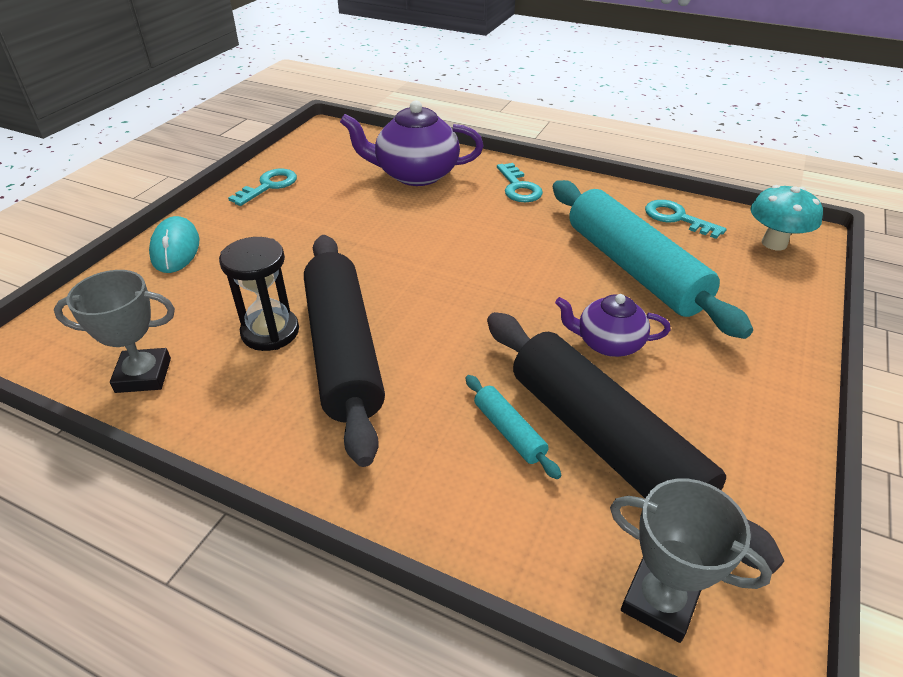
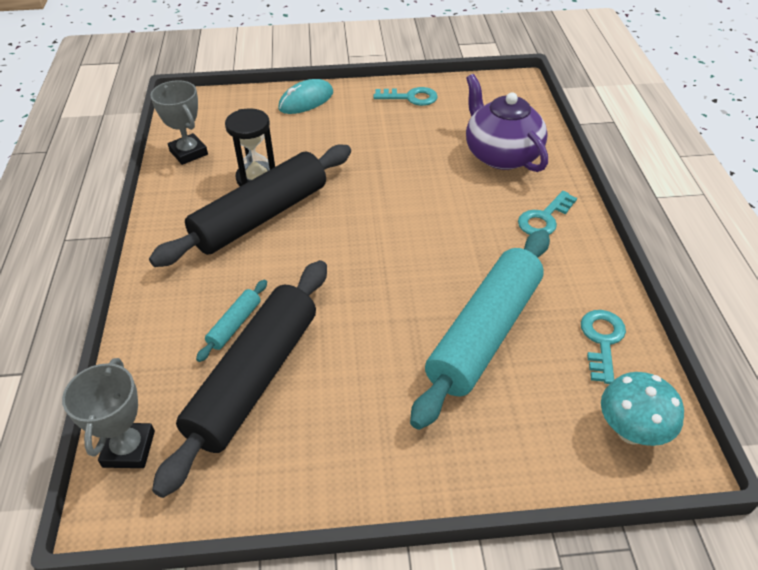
camera: 60 degrees right, 5 degrees up
purple teapot [555,294,671,357] -> none

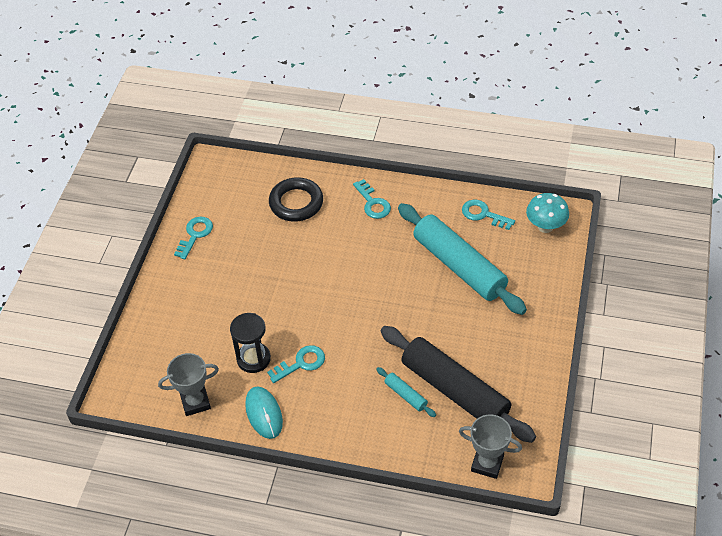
camera: 70 degrees left, 5 degrees up
black rolling pin [149,145,351,267] -> turquoise key [267,345,325,383]
turquoise mouse [278,79,333,114] -> turquoise mouse moved to [245,387,283,439]
purple teapot [466,74,548,172] -> black ring [269,177,323,222]

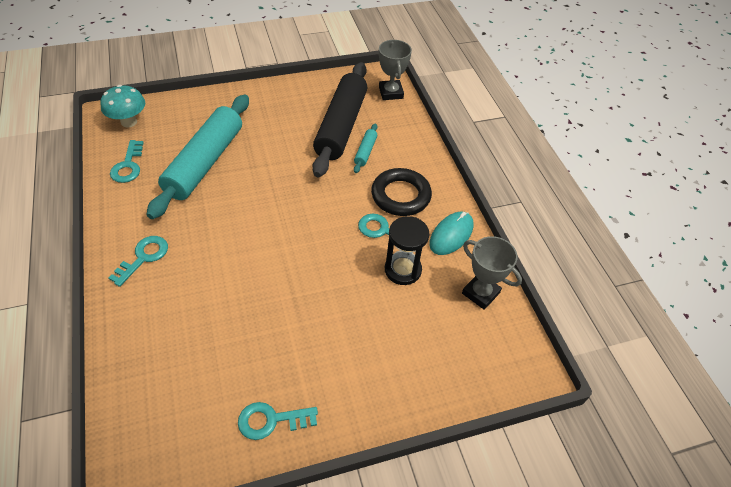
camera: 125 degrees left, 0 degrees up
black ring [269,177,323,222] -> black ring moved to [371,168,432,216]

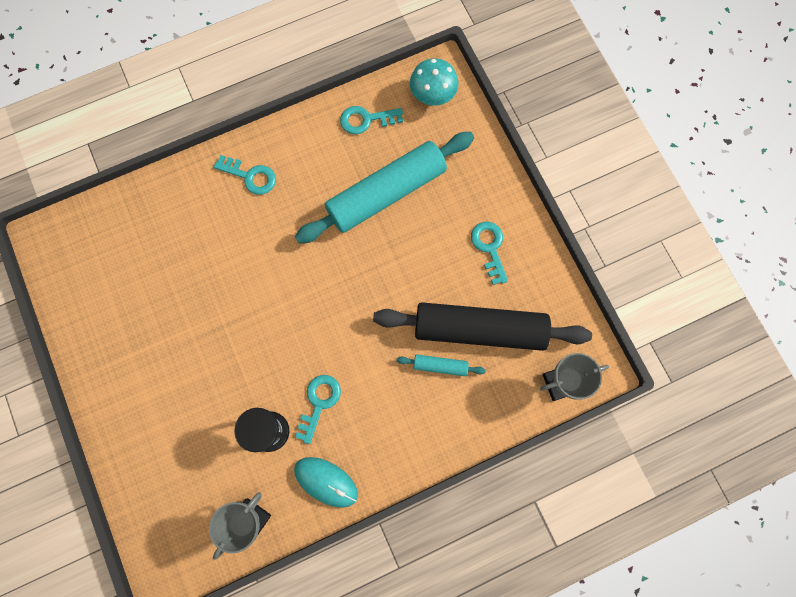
camera: 85 degrees right, 25 degrees up
turquoise rolling pin [147,94,249,219] -> turquoise rolling pin turned 45 degrees counterclockwise [295,132,474,244]
turquoise key [238,402,318,440] -> turquoise key moved to [471,222,508,285]
black ring [371,168,432,216] -> none

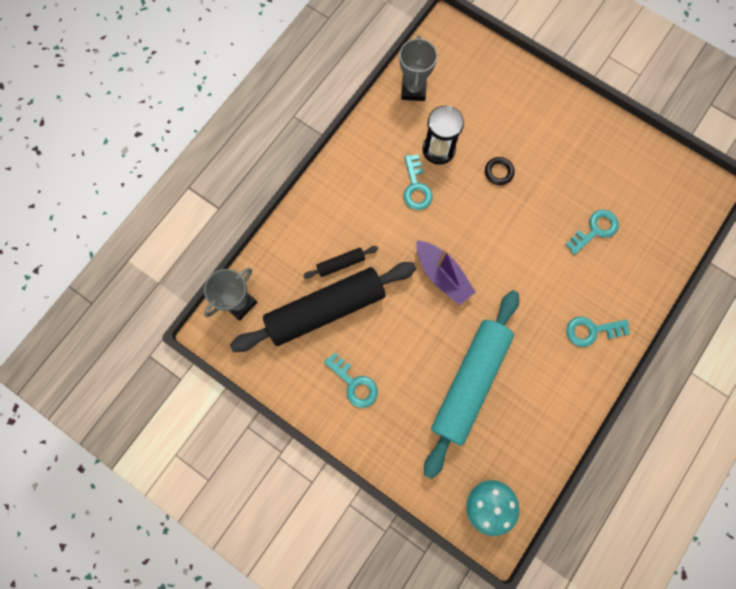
camera: 150 degrees right, 0 degrees up
turquoise mouse [294,457,358,508] -> none
turquoise key [340,106,403,134] -> turquoise key moved to [565,210,619,255]
turquoise rolling pin [397,354,486,376] -> black rolling pin [303,246,378,279]
none -> purple boat [416,240,475,305]
none -> black ring [485,157,515,185]

